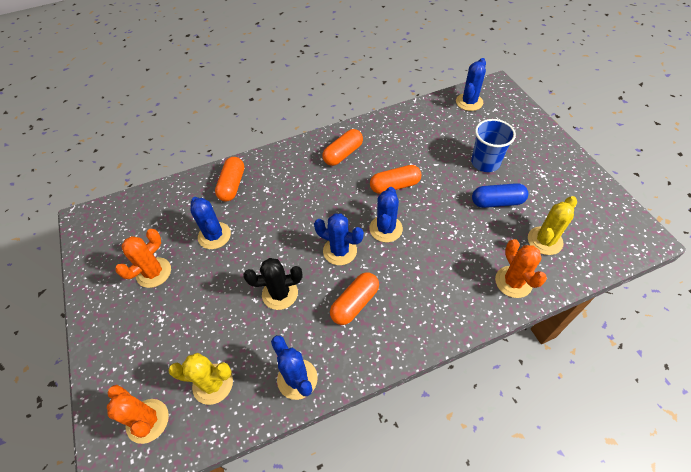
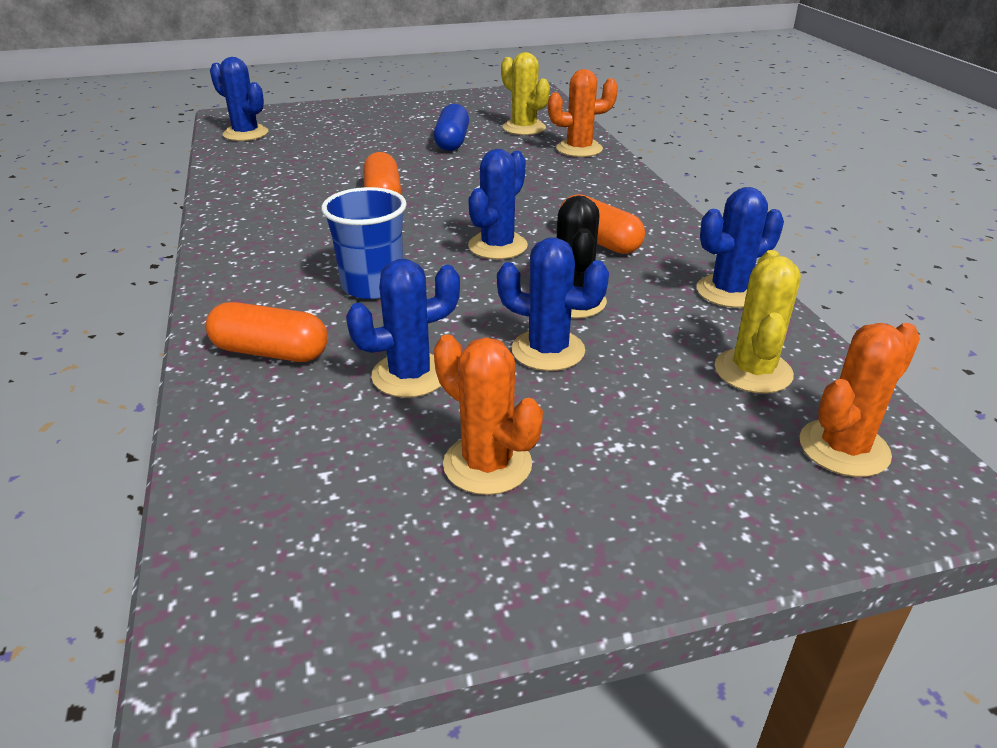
camera: 85 degrees left, 20 degrees down
orange capsule [323,129,363,166] -> none
blue cactus [369,187,403,242] -> blue cactus moved to [497,237,609,371]
blue cup [471,119,516,172] -> blue cup moved to [321,187,407,299]

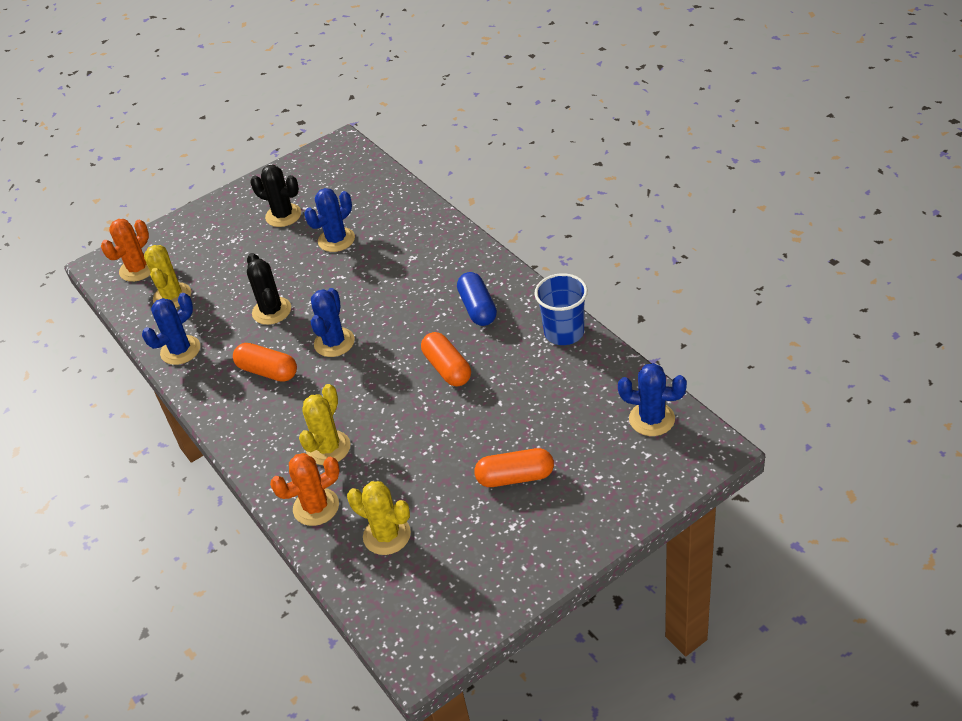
camera: 165 degrees right, 10 degrees up
orange capsule [206,302,328,362] -> orange capsule moved to [474,448,554,487]
blue cup [321,187,407,299] -> blue cup moved to [534,273,588,345]
blue capsule [434,104,469,151] -> blue capsule moved to [457,272,497,326]
orange cactus [434,334,543,495] -> black cactus [250,165,301,227]
blue cactus [497,237,609,371] -> none
none -> yellow cactus [299,384,351,465]

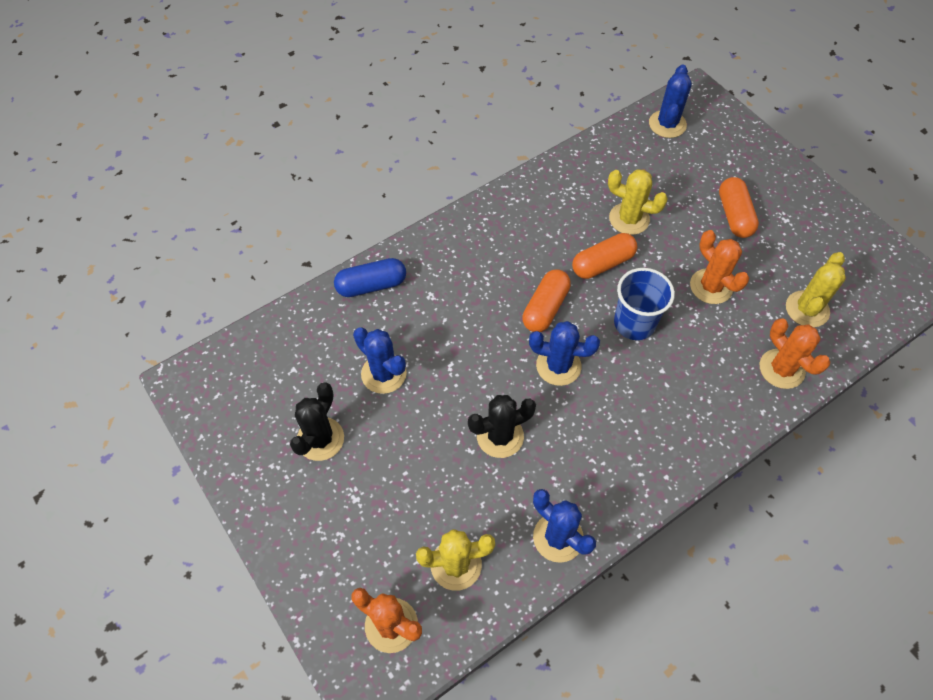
camera: 95 degrees left, 15 degrees up
orange capsule [233,343,297,382] -> orange capsule moved to [522,269,571,332]
yellow cactus [299,384,351,465] -> yellow cactus moved to [608,169,668,235]
blue capsule [457,272,497,326] -> blue capsule moved to [334,258,406,297]
blue cup [534,273,588,345] -> blue cup moved to [614,268,675,340]
none -> orange cactus [690,230,749,304]

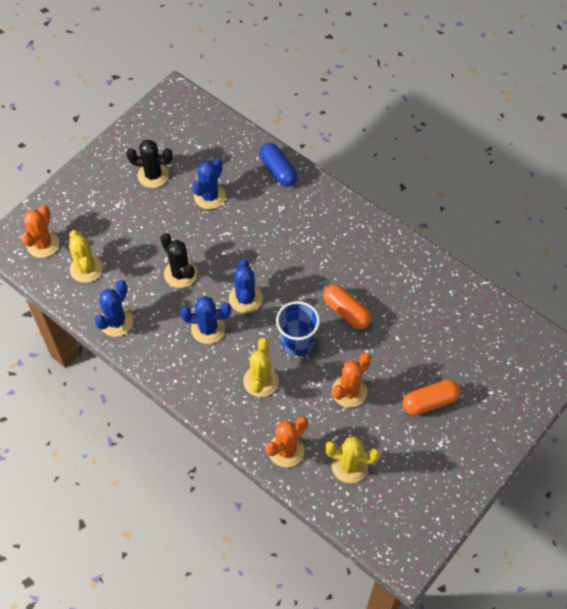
camera: 75 degrees right, 0 degrees up
orange capsule [522,269,571,332] -> none
yellow cactus [608,169,668,235] -> yellow cactus moved to [243,338,279,397]
blue cactus [649,65,692,138] -> blue cactus moved to [180,296,231,344]

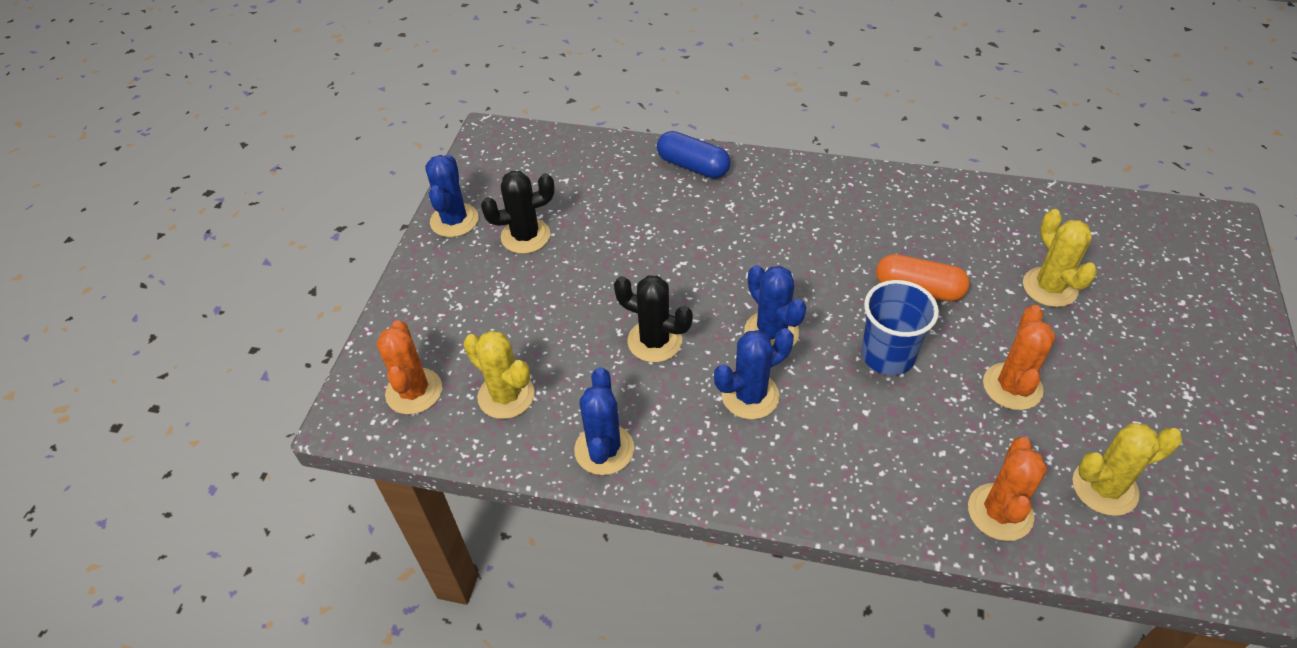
camera: 25 degrees left, 10 degrees down
blue cactus [192,158,226,209] -> blue cactus moved to [425,154,478,237]
yellow cactus [243,338,279,397] -> yellow cactus moved to [1023,209,1097,307]
orange capsule [403,380,460,415] -> none

